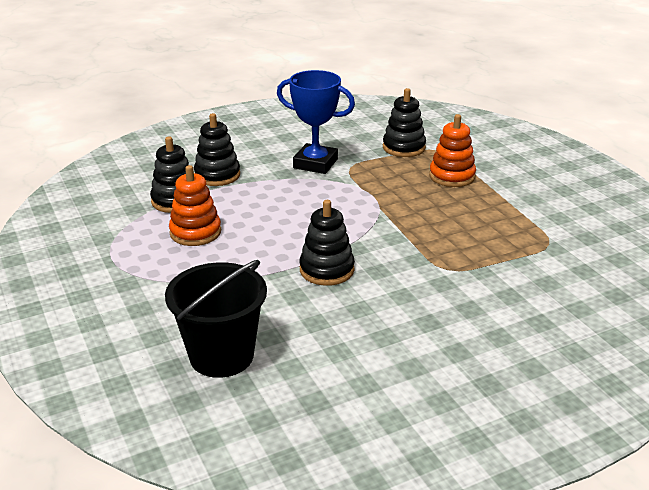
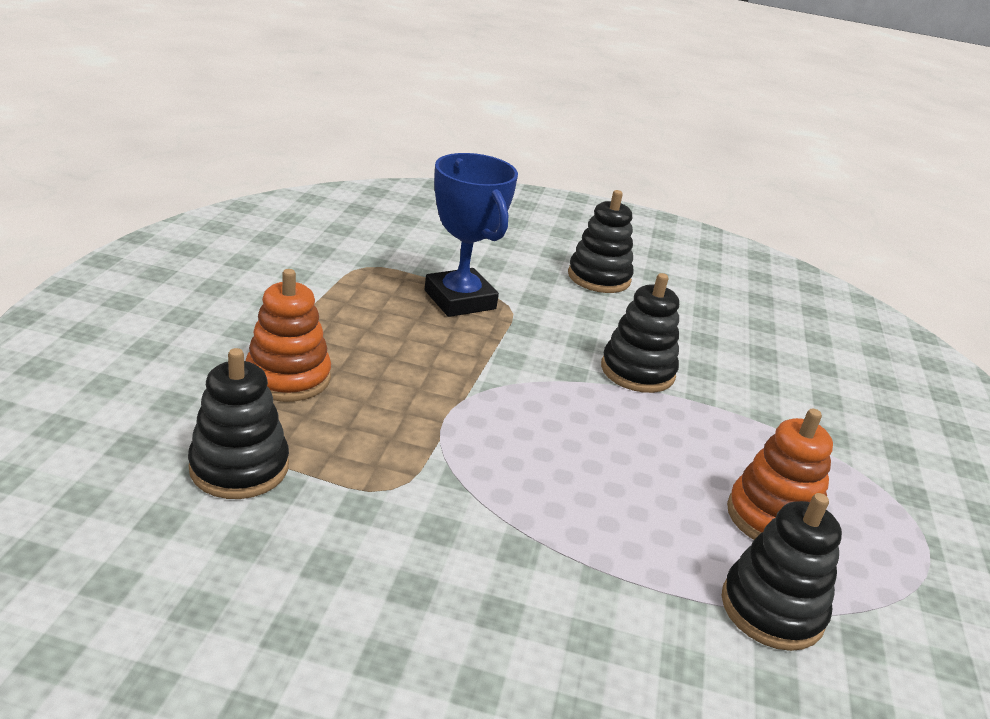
camera: 145 degrees left, 0 degrees up
black bucket [165,260,267,378] -> none
black stacking toy [194,113,240,186] -> black stacking toy moved to [568,190,634,293]
blue trophy [277,70,355,174] -> blue trophy moved to [425,153,518,317]

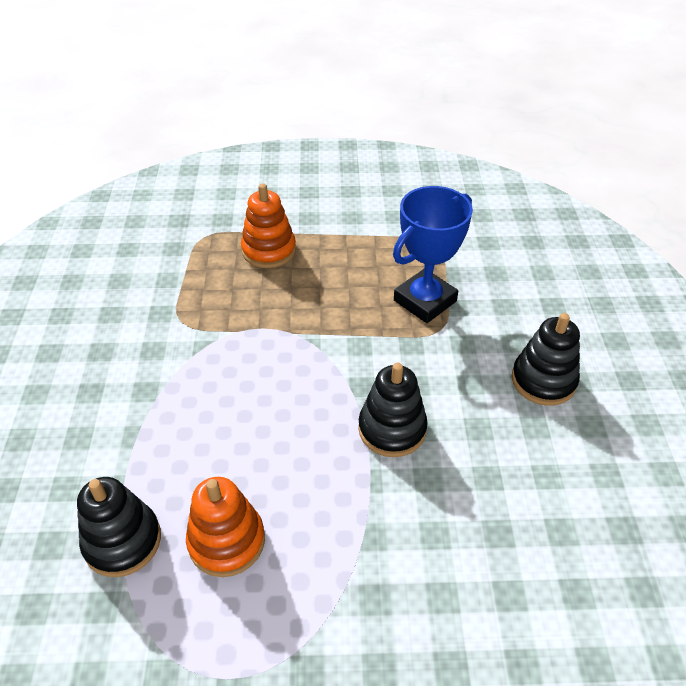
camera: 80 degrees right, 15 degrees up
black stacking toy [188,348,289,499] -> none

